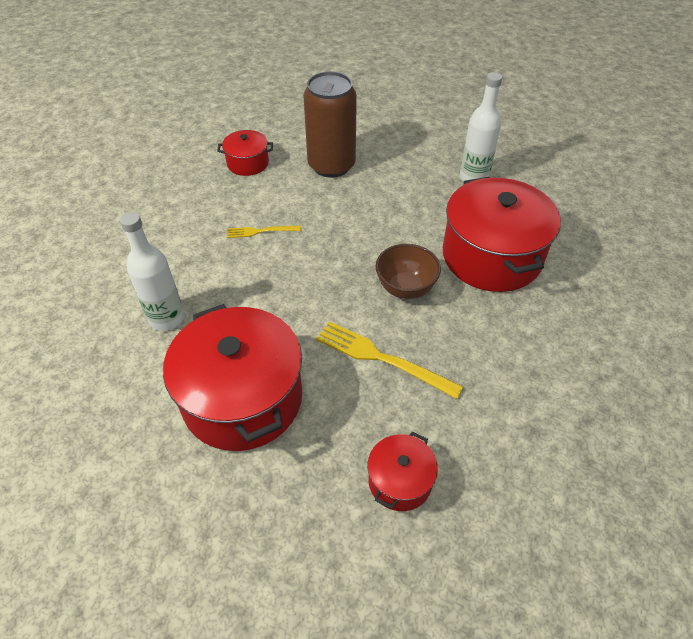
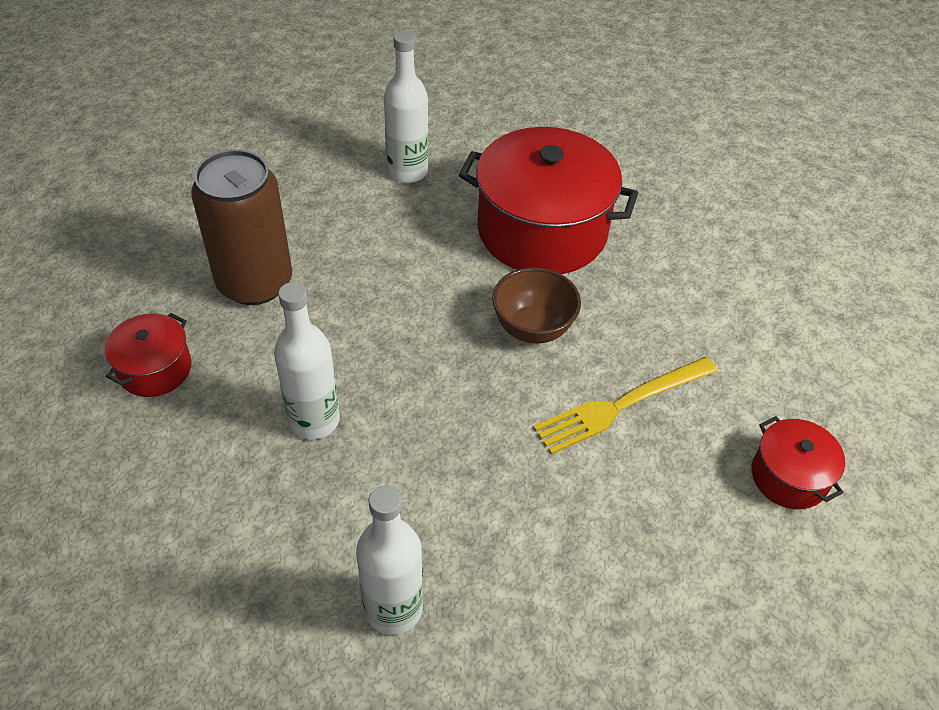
camera: 60 degrees left, 0 degrees up
red pot [163,304,302,451] -> none
yellow fork [227,226,301,238] -> white bottle [274,282,340,439]

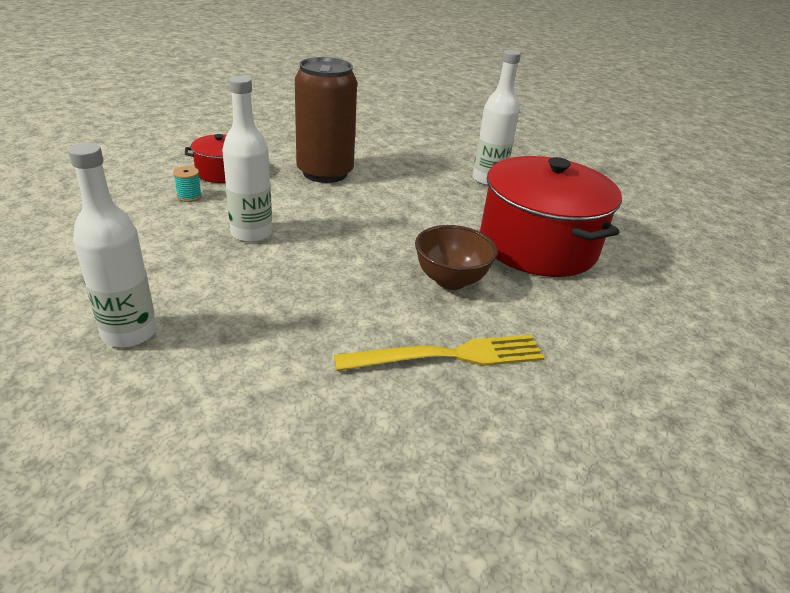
camera: 45 degrees right, 15 degrees down
yellow fork [533,357,718,455] -> yellow fork turned 150 degrees clockwise [334,335,545,371]
red pot [752,416,845,509] -> none
none -> turquoise spool [173,166,202,202]

